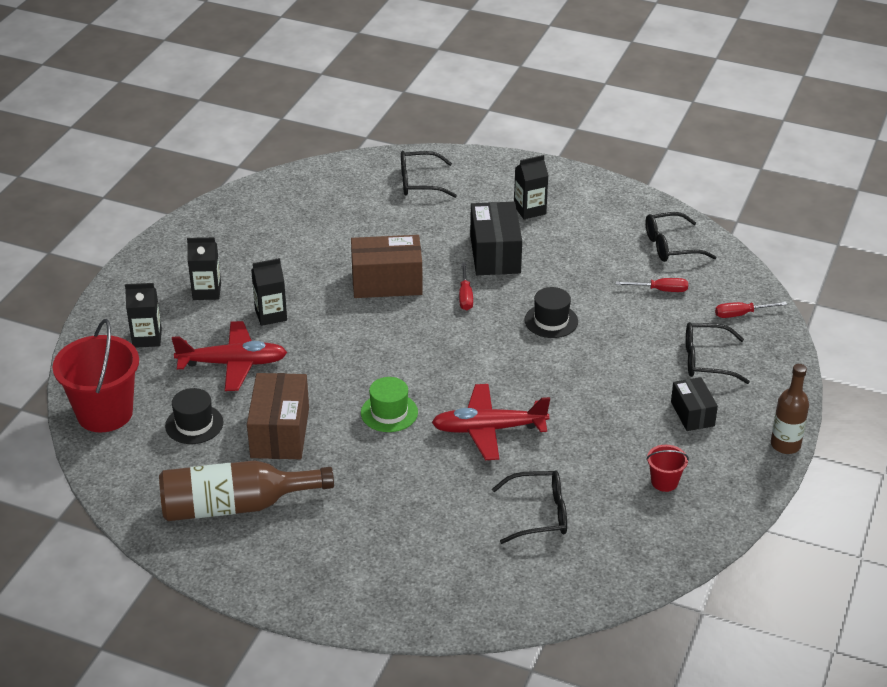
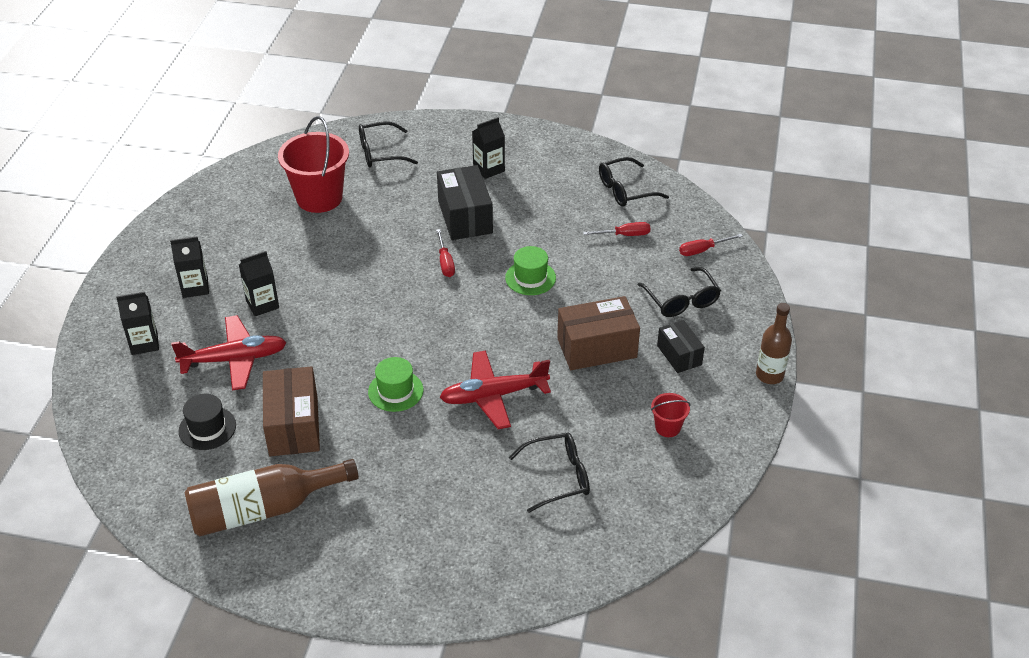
camera: 10 degrees left, 5 degrees up
red bucket [52,319,139,433] -> red bucket moved to [278,116,349,213]
brown box [351,235,423,298] -> brown box moved to [557,296,640,370]
black hat [525,287,578,338] -> green hat [505,246,556,295]
black glasses [686,322,750,384] -> black glasses turned 105 degrees counterclockwise [638,267,721,317]

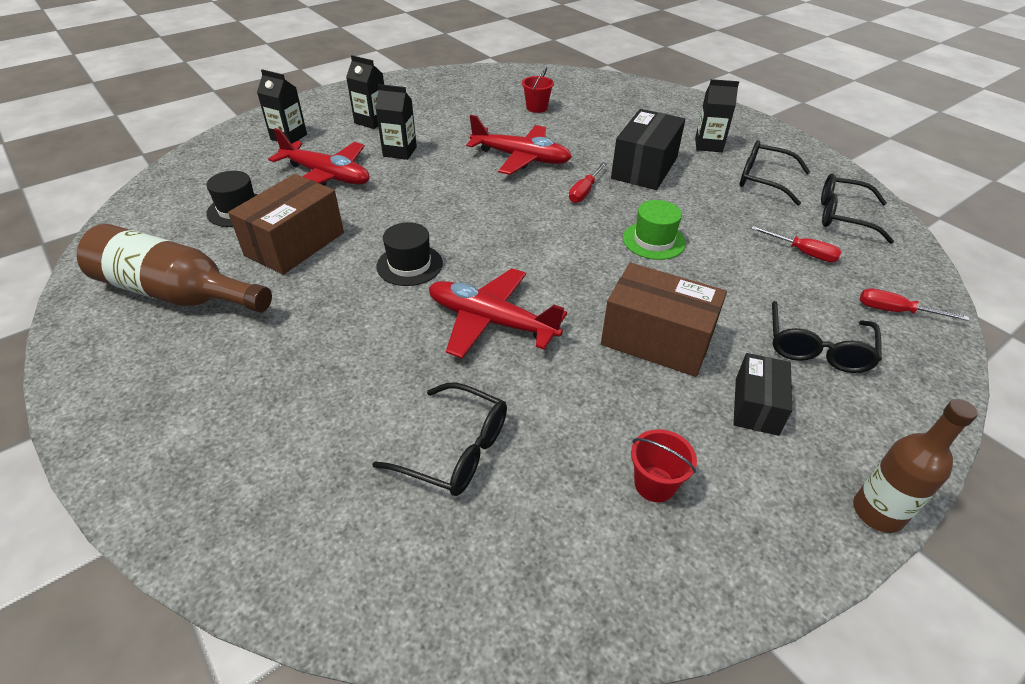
camera: 40 degrees right, 0 degrees up
red bucket [278,116,349,213] -> red bucket [522,67,554,113], size x0.46
black glasses [359,122,418,167] -> black glasses moved to [740,140,810,206]
green hat [368,357,423,412] -> black hat [376,222,443,286]
none -> red plane [466,115,572,175]

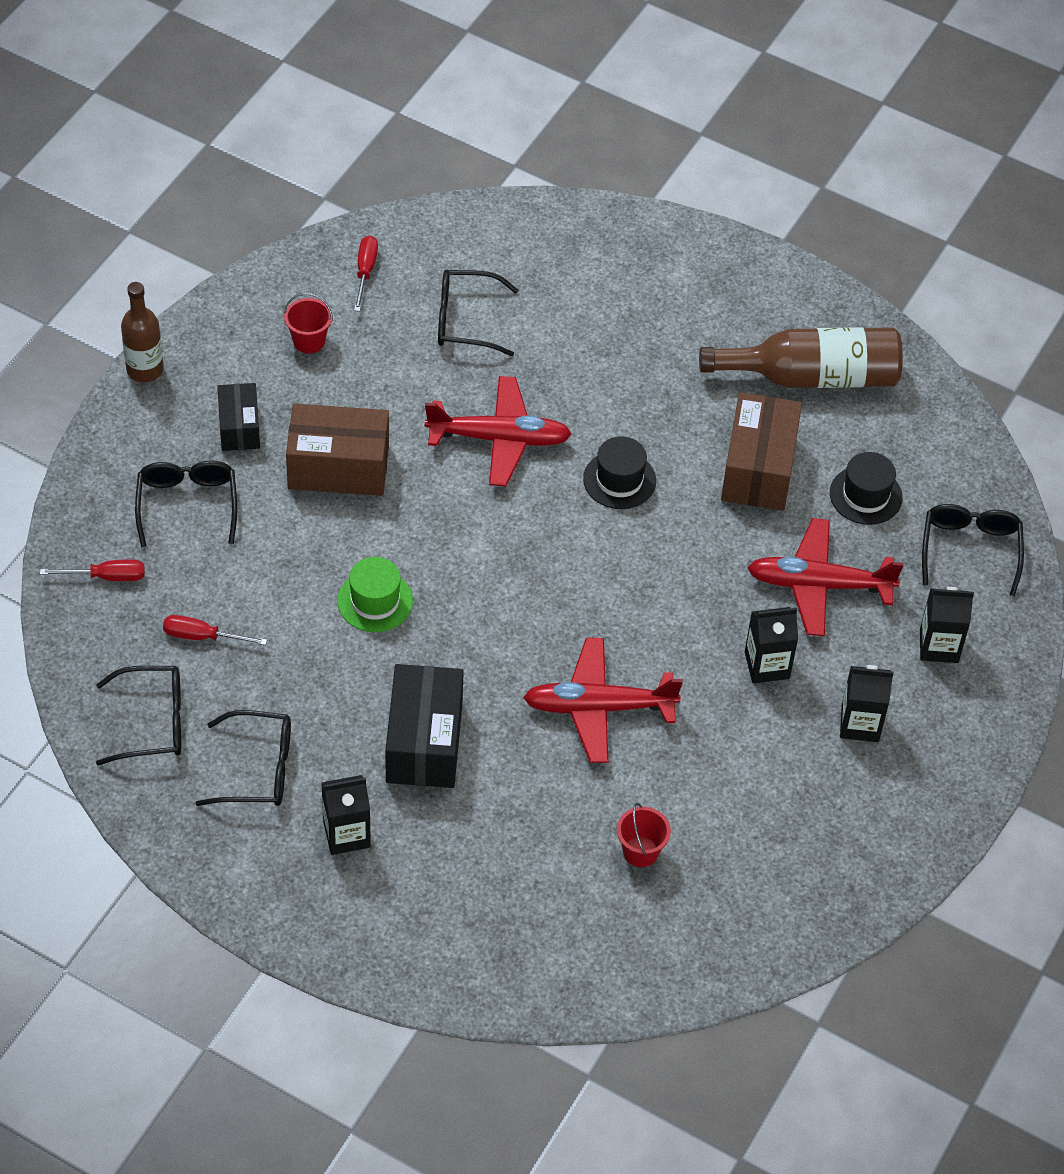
camera: 155 degrees right, 10 degrees up
red screwdriver [569,162,607,203] -> red screwdriver moved to [354,235,378,312]
none -> black glasses [922,504,1024,597]

